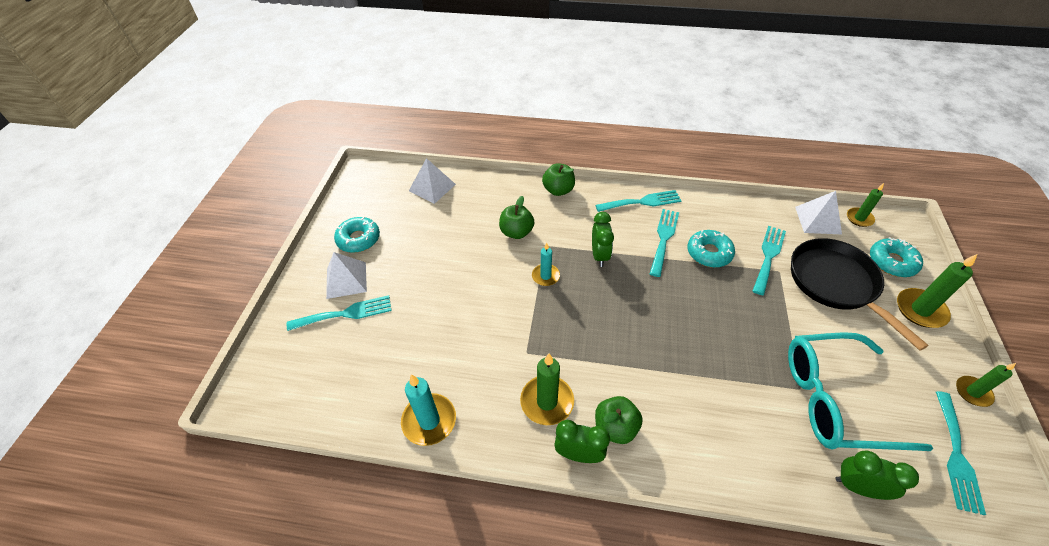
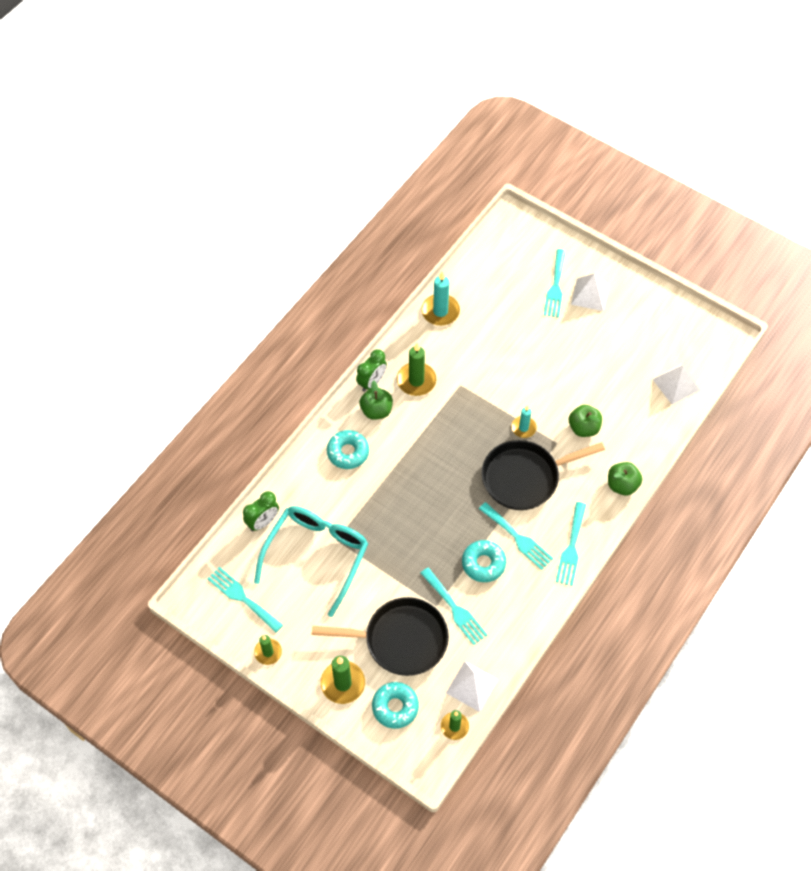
camera: 115 degrees right, 10 degrees up
turquoise donut [334,217,380,253] -> turquoise donut moved to [327,430,369,469]
green clock [592,212,614,267] -> black pan [482,440,605,510]

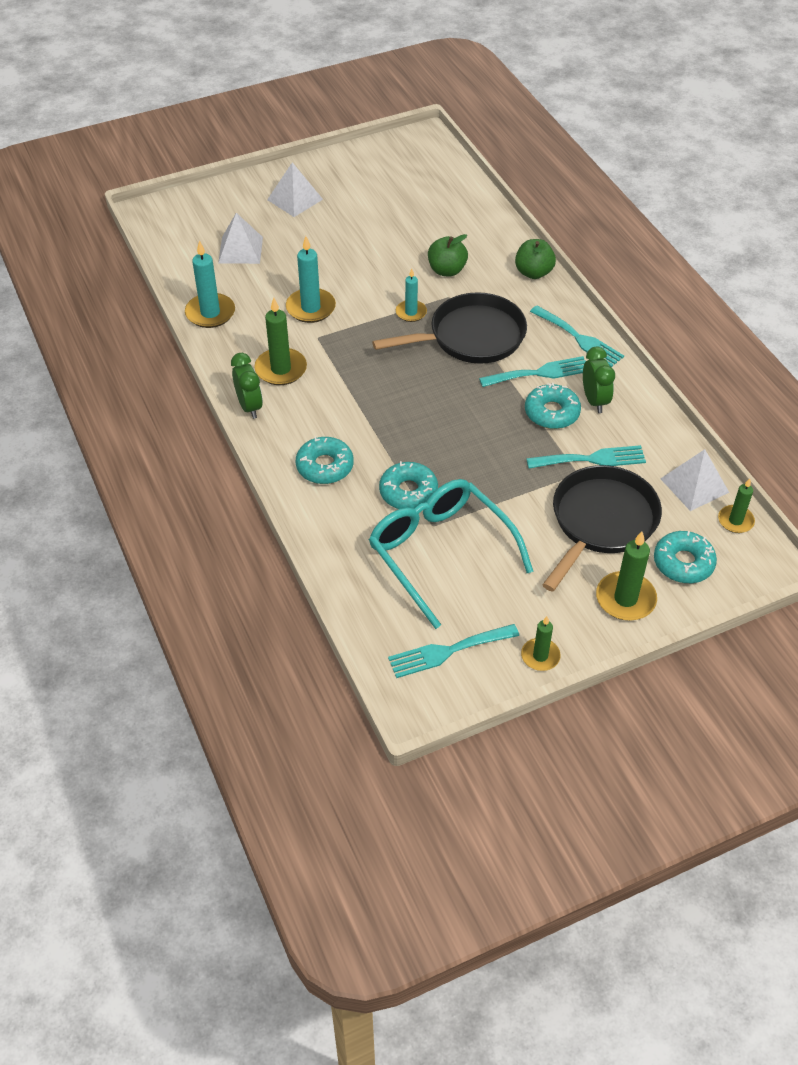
camera: 60 degrees left, 10 degrees down
green clock [243,491,279,531] -> green clock moved to [583,347,615,413]
green apple [360,380,393,420] -> none
black pan [482,440,605,510] -> black pan turned 120 degrees counterclockwise [372,292,527,364]
turquoise fork [544,249,566,318] -> none
white pyramid [652,365,700,405] -> white pyramid moved to [218,213,263,264]
none -> turquoise candle [286,236,336,323]
none -> turquoise donut [379,461,438,509]

